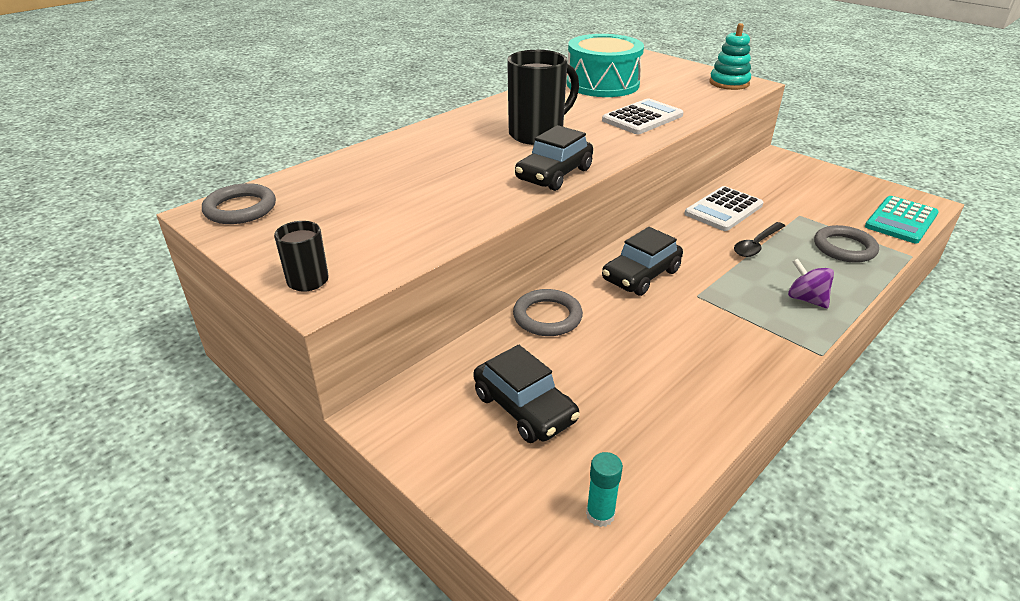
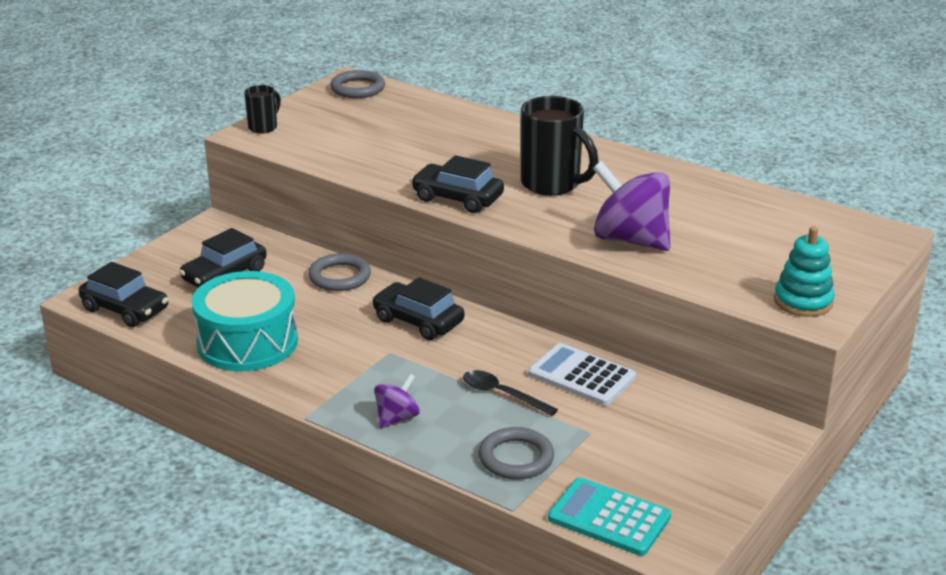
camera: 80 degrees right, 5 degrees down
turquoise drum [566,34,644,97] -> turquoise drum moved to [192,271,298,371]
turquoise glue stick [586,452,623,527] -> black car [79,262,168,327]
white calculator [602,98,684,134] -> purple spinning top [593,161,670,251]

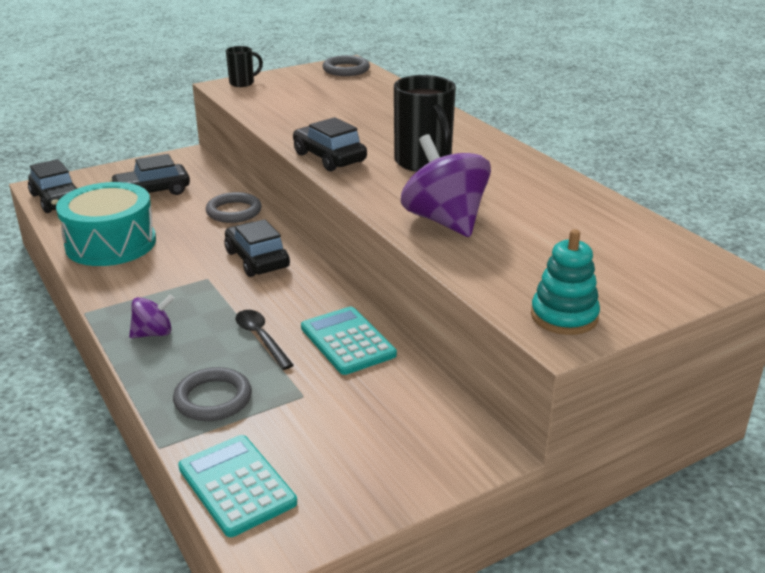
camera: 25 degrees right, 0 degrees up
white calculator [528,343,636,406] -> turquoise calculator [301,307,397,375]

